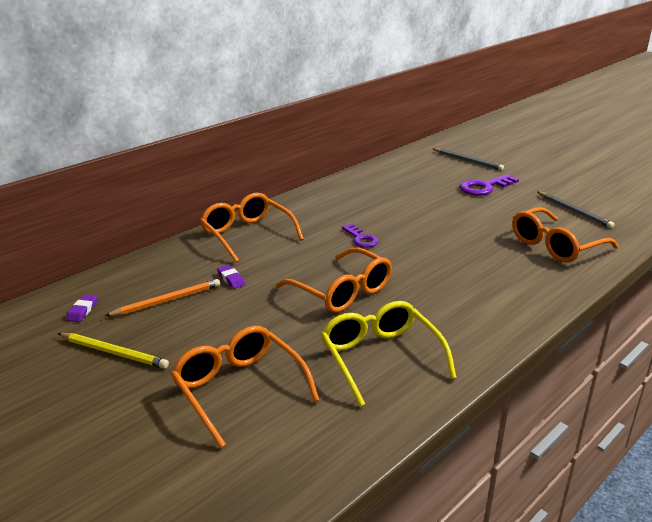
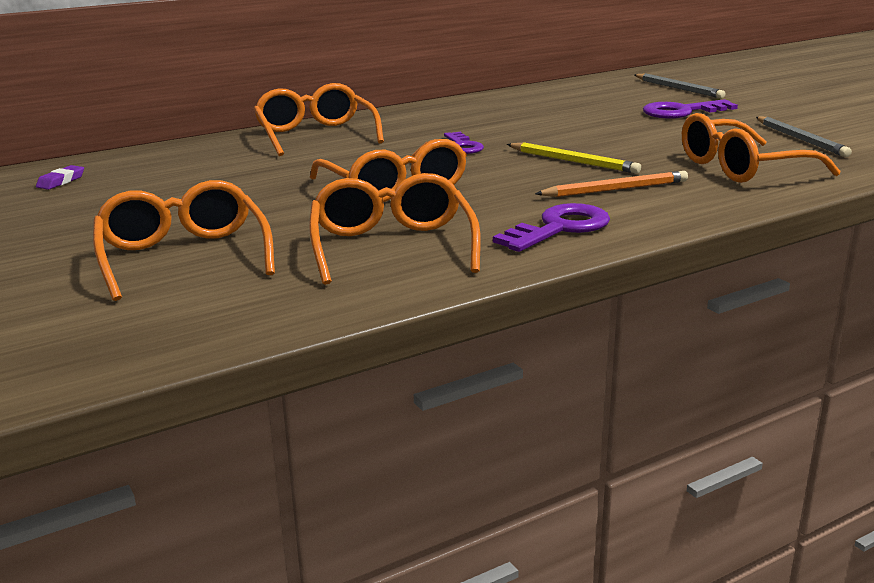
camera: 15 degrees right, 5 degrees down
yellow pencil [58,333,169,369] -> yellow pencil moved to [507,142,641,173]
orange pencil [105,279,220,316] -> orange pencil moved to [535,171,688,197]
purple eraser [217,265,245,289] -> none
yellow glasses [321,301,457,407] -> orange glasses [309,173,481,285]
none -> purple key [493,203,610,252]

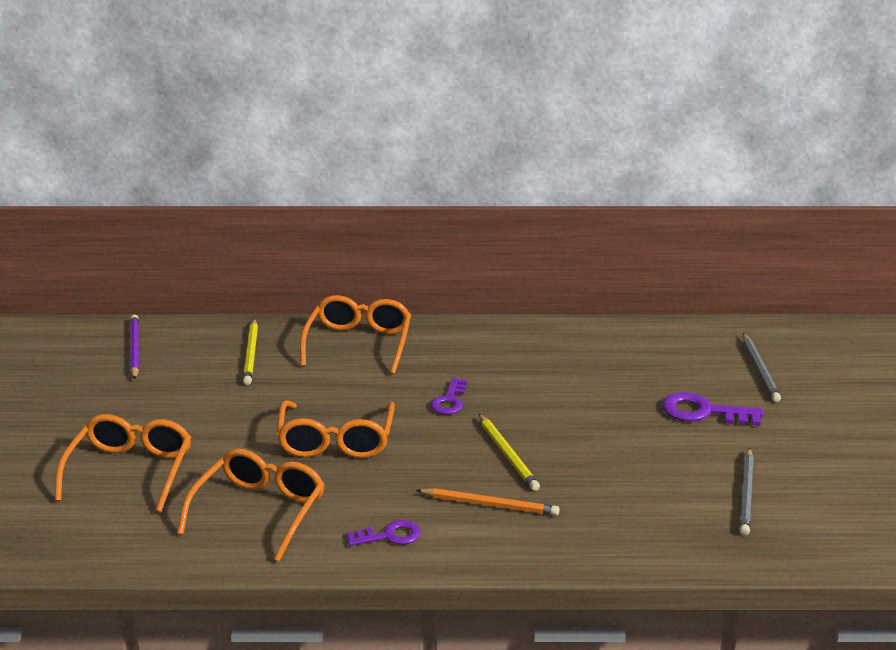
camera: 30 degrees right, 5 degrees up
purple eraser [36,165,84,190] -> purple pencil [130,315,139,380]
purple key [493,203,610,252] -> purple key [347,520,421,546], size x0.65
orange glasses [682,113,840,183] -> none
none -> yellow pencil [243,319,258,385]

